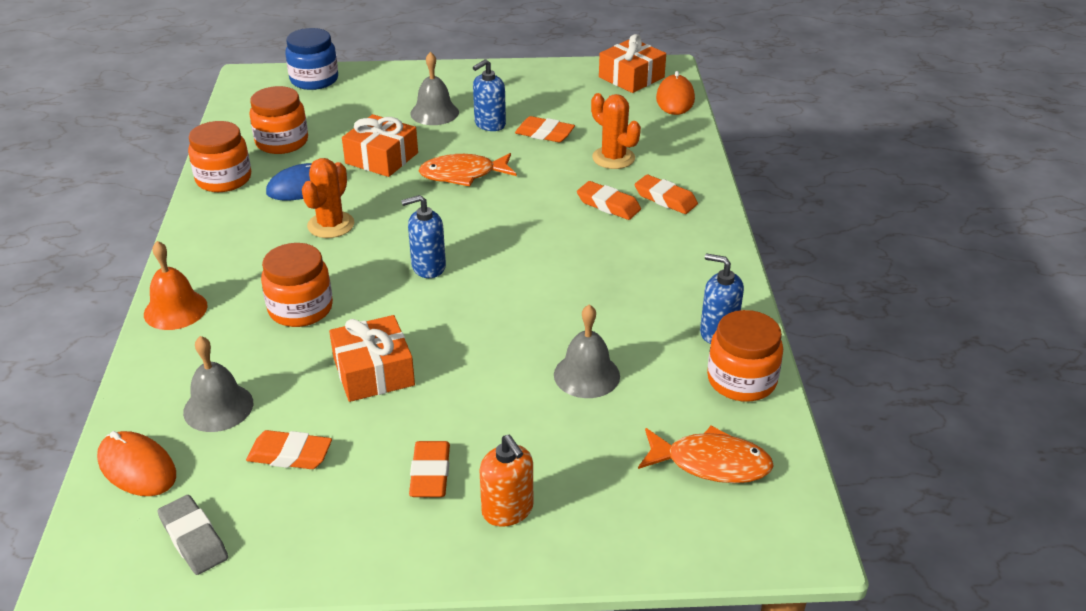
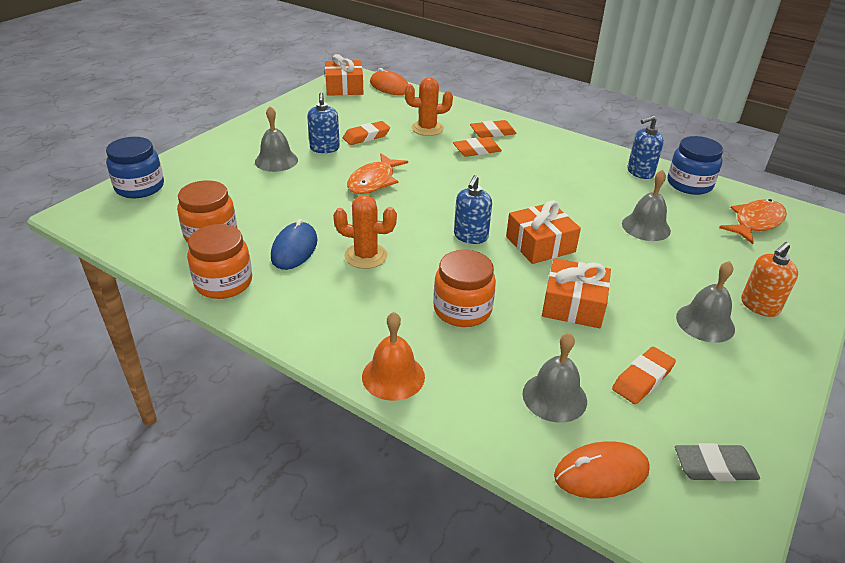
camera: 55 degrees left, 0 degrees up
orange cactus [302,158,354,238] -> orange cactus turned 45 degrees counterclockwise [333,195,397,269]
orange gift [342,114,418,177] -> orange gift moved to [506,200,581,264]
orange eraser [409,441,450,497] -> grey bell [676,261,735,343]
orange soap dispenser [479,435,533,527] -> orange soap dispenser turned 135 degrees clockwise [741,242,798,317]
orange jar [707,310,783,402] -> blue jar [667,136,723,195]

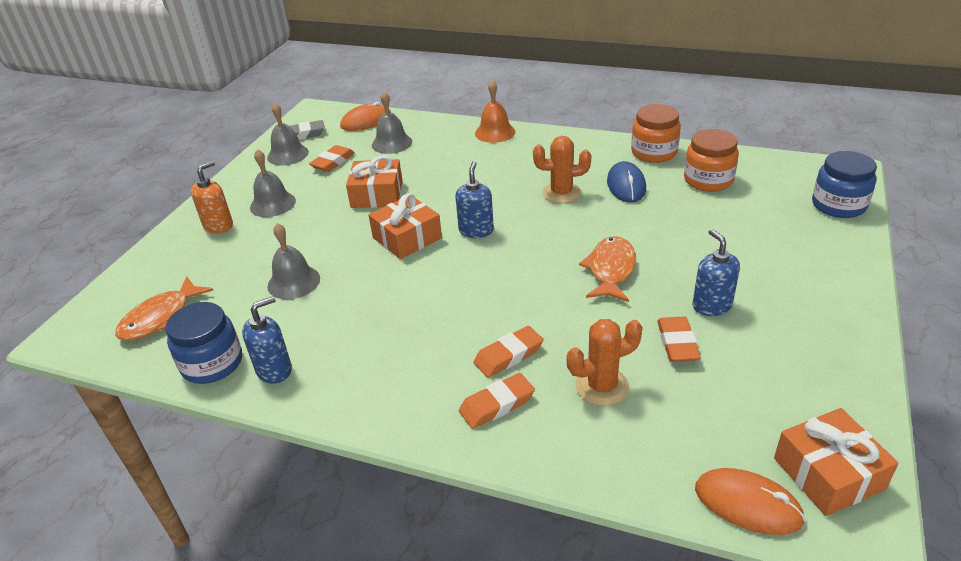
camera: 170 degrees right, 0 degrees up
grey bell [255,106,298,172] -> grey bell moved to [267,103,309,165]
orange eraser [343,121,390,145] -> orange eraser turned 45 degrees counterclockwise [657,317,701,362]
orange jar [433,250,496,327] -> none

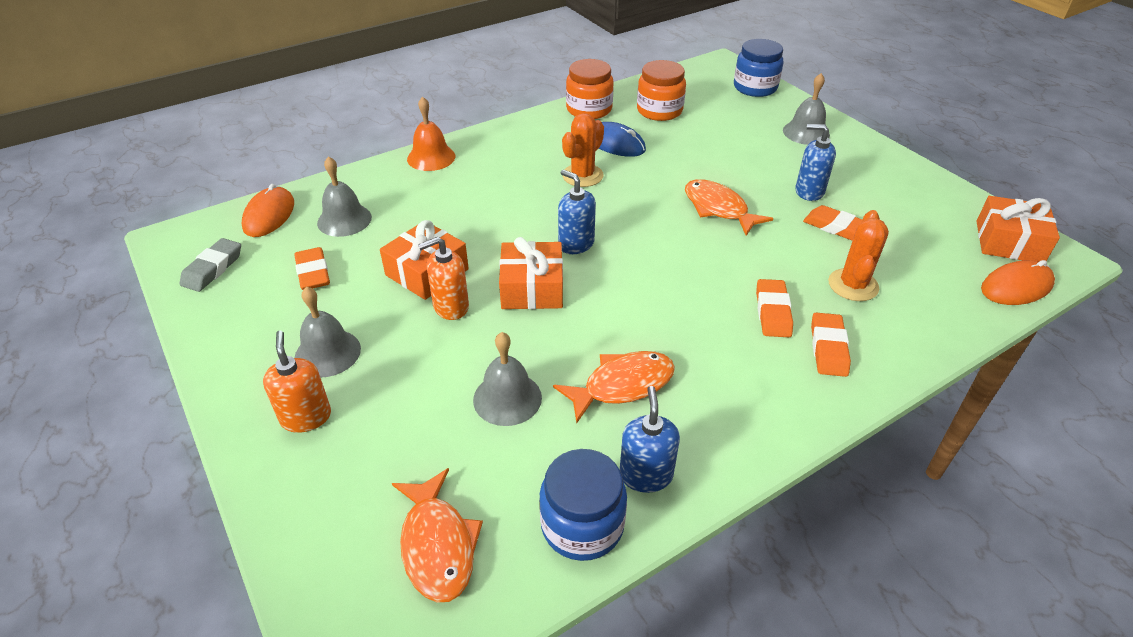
camera: 55 degrees left, 5 degrees up
grey bell [267,103,309,165] -> grey bell moved to [783,73,830,145]
none -> orange soap dispenser [418,237,469,320]
none -> orange fish [553,351,675,423]

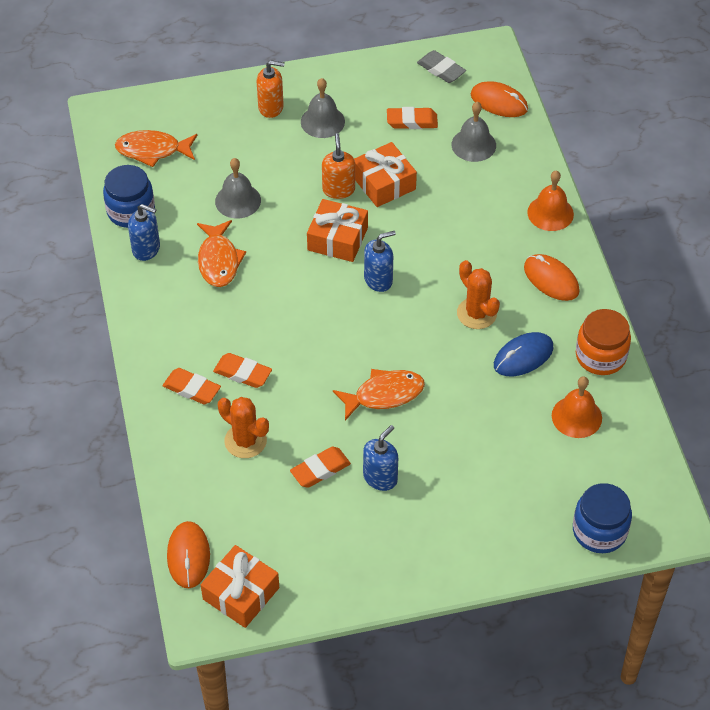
camera: 110 degrees right, 10 degrees up
orange jar [637,60,686,121] -> orange bell [552,376,602,438]
grey bell [783,73,830,145] -> none
none -> orange mouse [524,254,579,301]

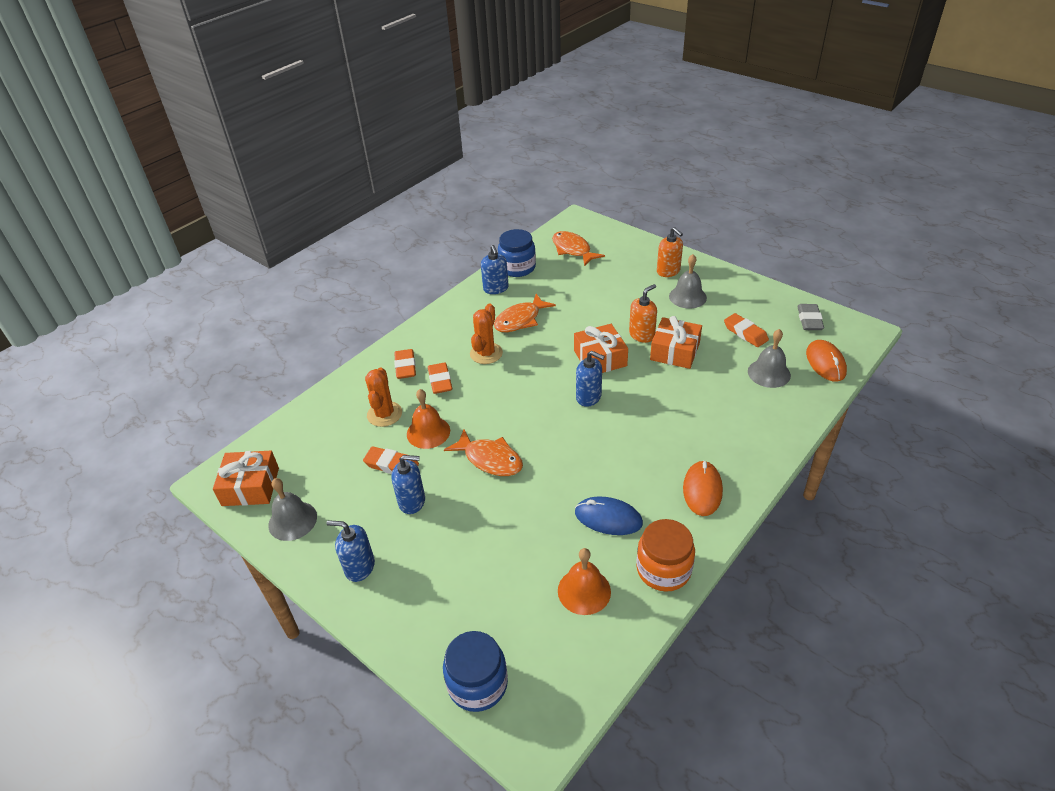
camera: 55 degrees right, 10 degrees down
orange mouse [167,521,210,588] -> none
grey bell [215,158,261,218] -> grey bell moved to [268,478,317,541]
orange cactus [457,260,500,329] -> orange cactus moved to [470,303,503,364]
orange bell [527,170,574,231] -> orange bell moved to [407,389,450,449]
none -> blue soap dispenser [326,520,375,582]

